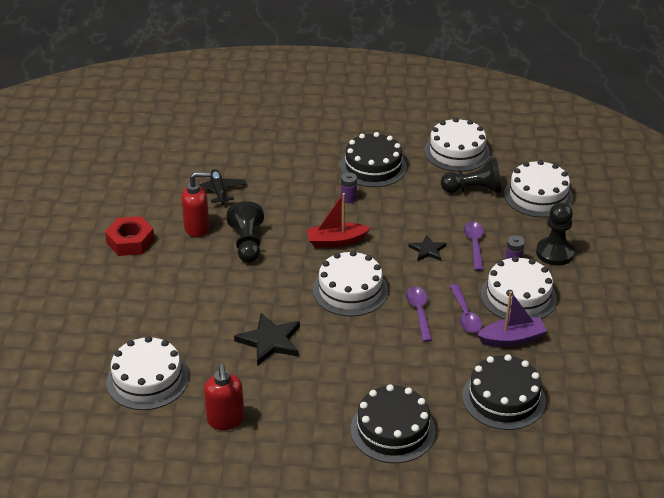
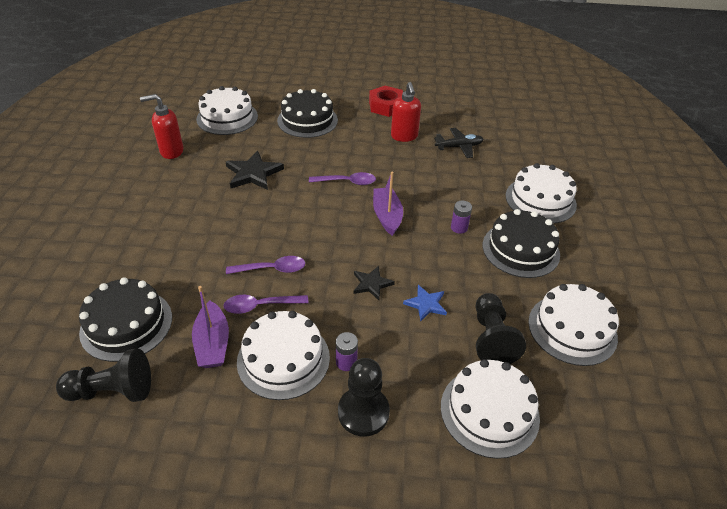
camera: 90 degrees right, 5 degrees up
black pawn [226,201,264,263] -> black pawn moved to [56,348,151,402]
red boat [306,193,370,248] -> purple boat [373,172,403,236]
white cake [313,251,388,316] -> white cake moved to [506,163,577,224]
black cake [351,384,436,463] -> black cake moved to [277,89,338,138]
purple spoon [464,221,484,271] -> purple spoon moved to [309,172,376,185]
none -> blue star [403,285,447,322]

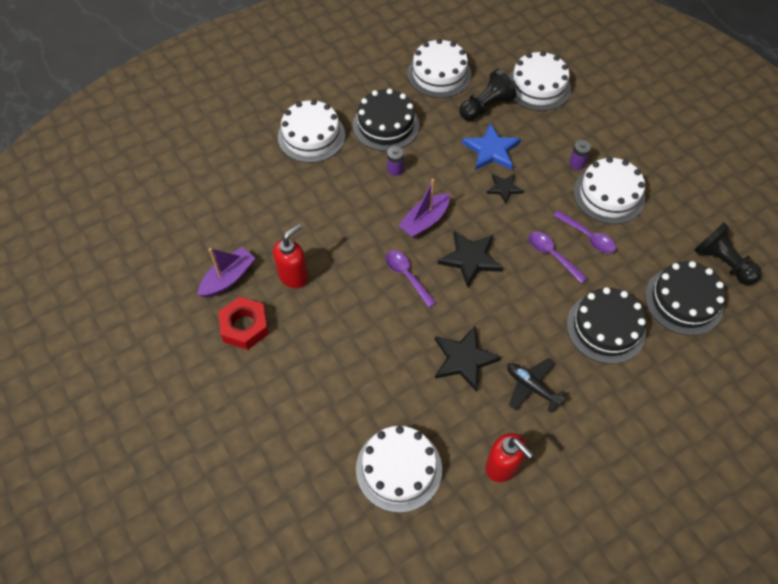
camera: 125 degrees left, 15 degrees up
purple boat [192,286,229,368] -> purple boat moved to [198,247,255,298]
black cake [277,89,338,138] -> black cake moved to [567,287,646,364]
black pawn [338,358,390,436] -> none
blue star [403,285,447,322] -> blue star [462,123,521,170], size x1.65
black plane [434,128,484,158] -> black plane moved to [507,358,567,413]
none -> black star [438,231,503,288]

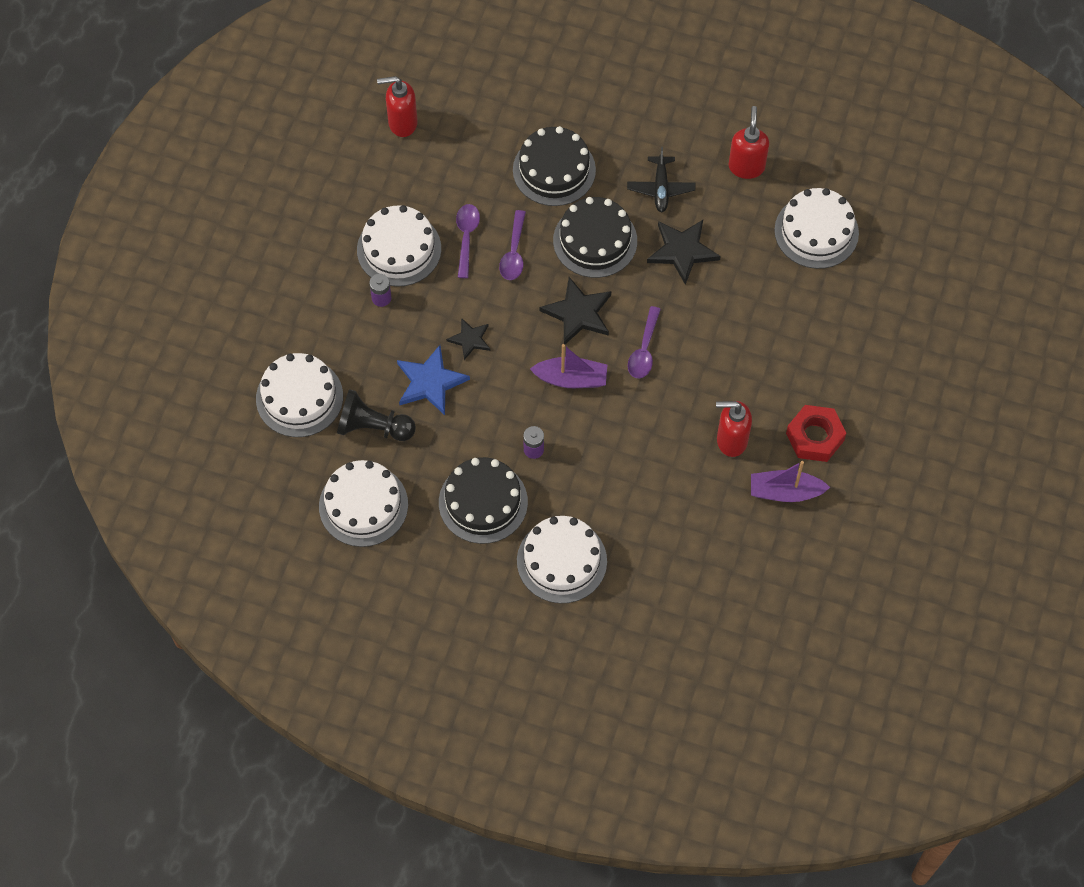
camera: 130 degrees left, 5 degrees up
black cake [645,261,725,336] -> black cake moved to [553,197,637,278]
black pawn [694,222,762,285] -> red soap dispenser [377,76,418,137]

